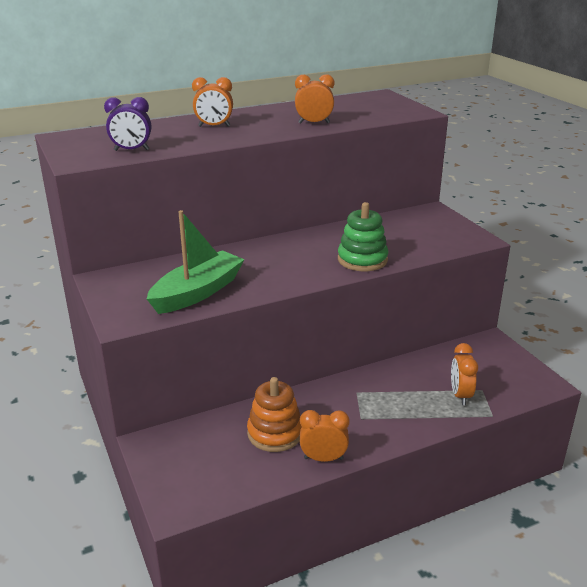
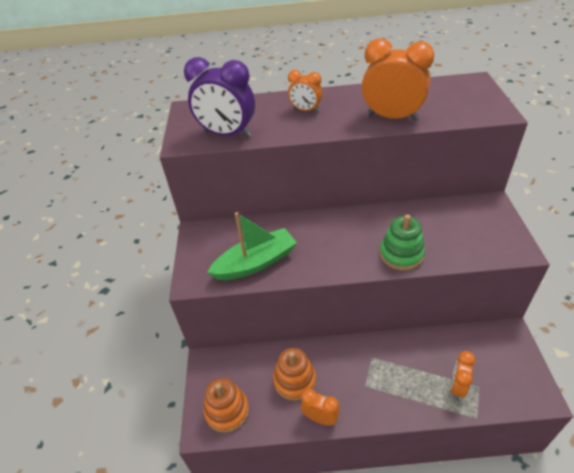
camera: 25 degrees right, 15 degrees up
purple clock [104,97,151,151] -> purple clock [184,57,255,138], size x1.80
orange clock [295,74,334,124] -> orange clock [362,38,434,121], size x1.80
none -> orange stacking toy [204,378,249,433]

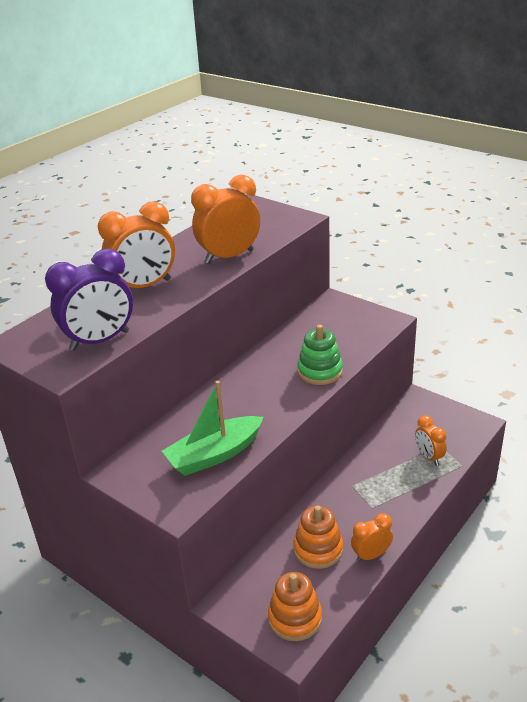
camera: 50 degrees left, 10 degrees down
green boat [207,212,297,280] -> green boat turned 135 degrees counterclockwise [162,381,264,476]
orange clock [288,70,323,112] -> orange clock [98,201,175,288], size x1.80

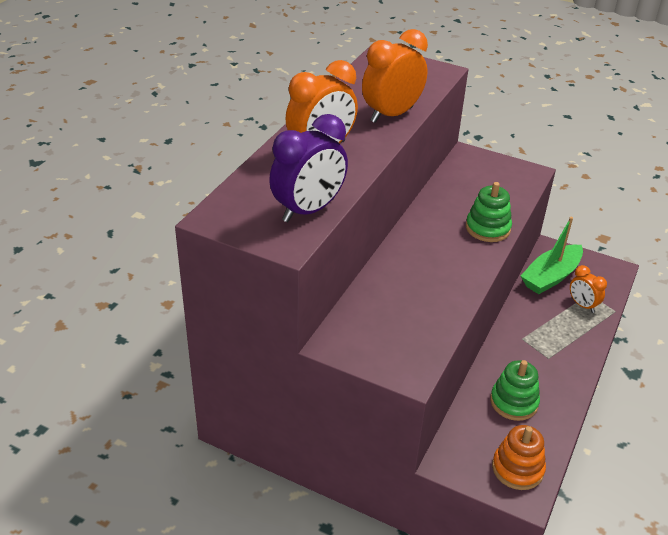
camera: 15 degrees left, 5 degrees up
green boat [162,381,264,476] -> green boat moved to [521,217,583,294]
orange stacking toy [293,506,343,569] -> green stacking toy [490,360,540,421]
orange clock [351,513,393,562] -> none

